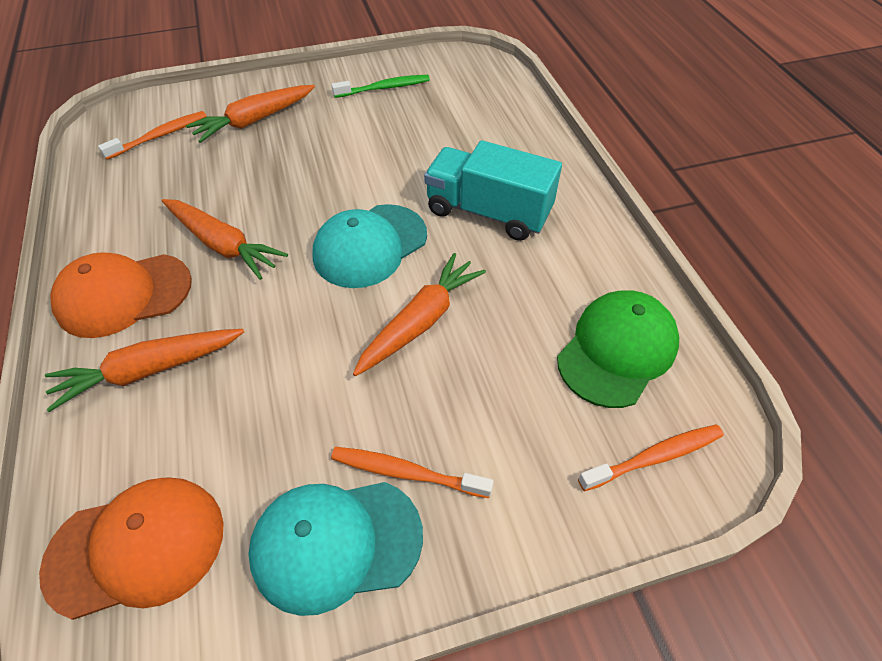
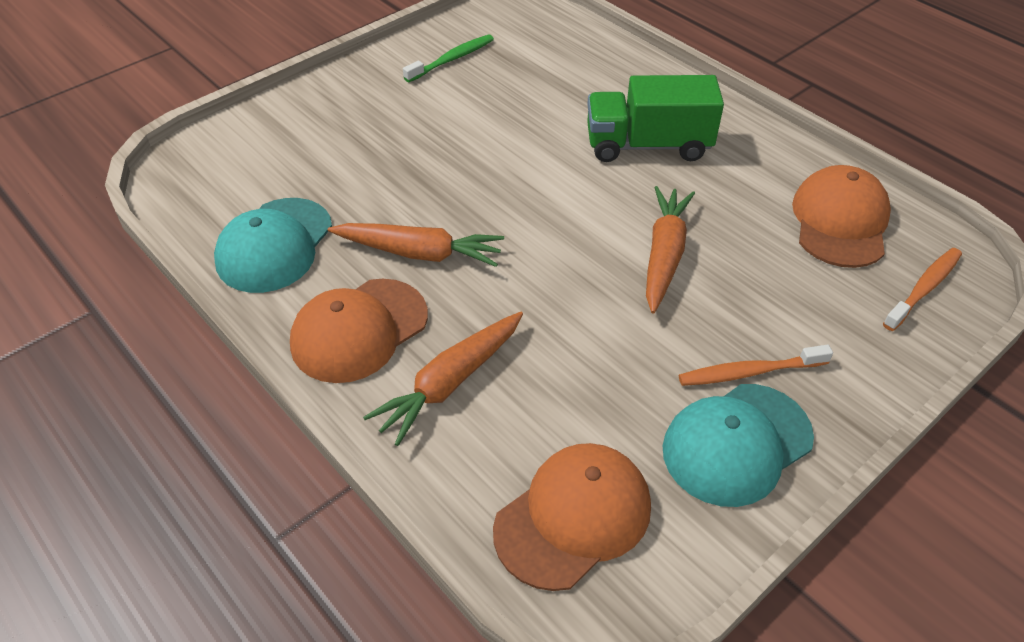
camera: 25 degrees left, 5 degrees down
orange toothbrush [98,111,207,160] -> none
orange carrot [186,85,315,143] -> none
turquoise cap [312,204,427,288] -> turquoise cap moved to [214,198,332,293]
turquoise truck [424,140,562,241] -> green truck [587,75,724,162]
green cap [557,290,679,408] -> orange cap [792,165,891,268]

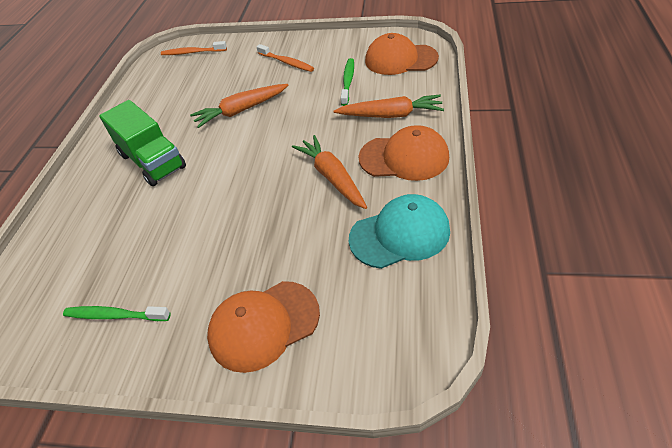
camera: 125 degrees left, 0 degrees up
turquoise cap [663,384,814,507] -> none
orange cap [792,165,891,268] -> orange cap moved to [207,281,320,373]
none -> green toothbrush [341,58,354,106]

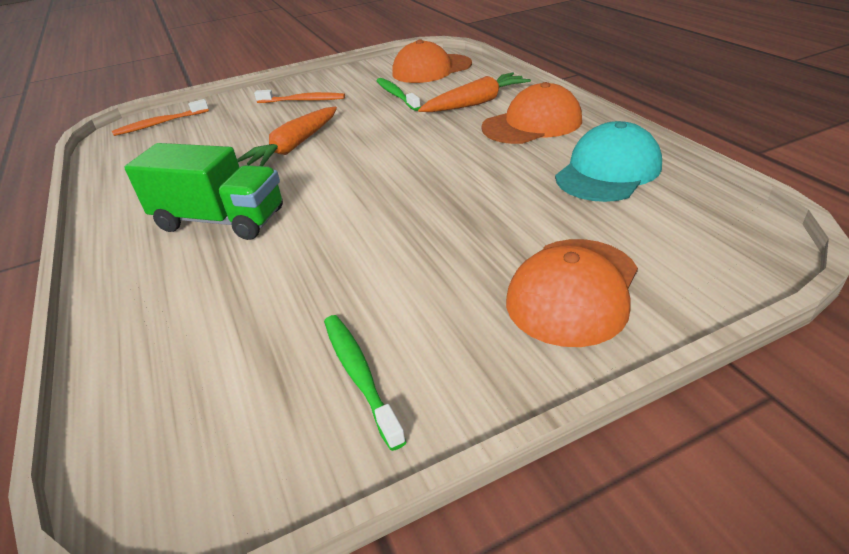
camera: 35 degrees left, 10 degrees down
green toothbrush [63,306,171,321] -> green toothbrush turned 90 degrees clockwise [324,315,406,451]
orange carrot [292,135,367,209] -> none

